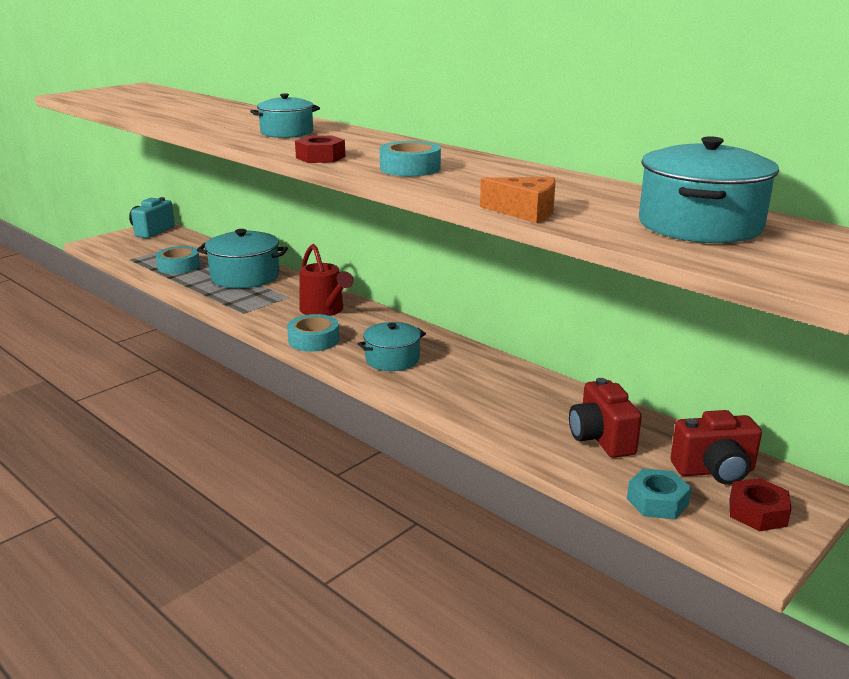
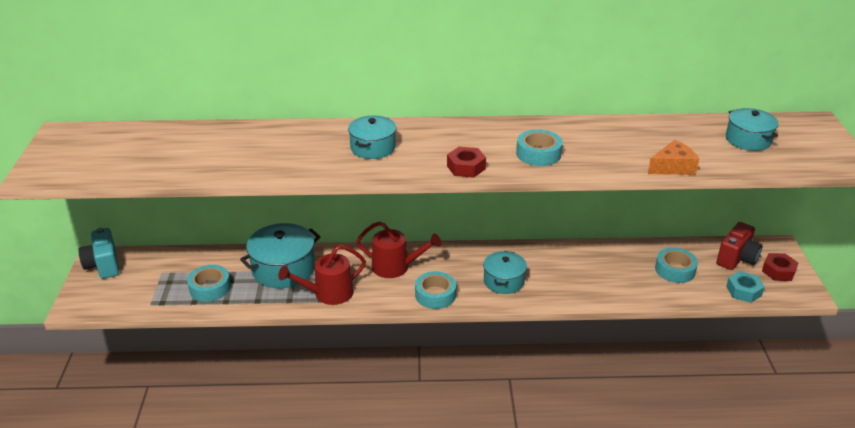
camera: 45 degrees left, 10 degrees up
red camera [569,378,642,458] -> turquoise tape [655,247,698,283]
turquoise pot [639,136,779,243] -> turquoise pot [726,108,779,151], size x0.64
none -> red watering can [278,245,366,305]

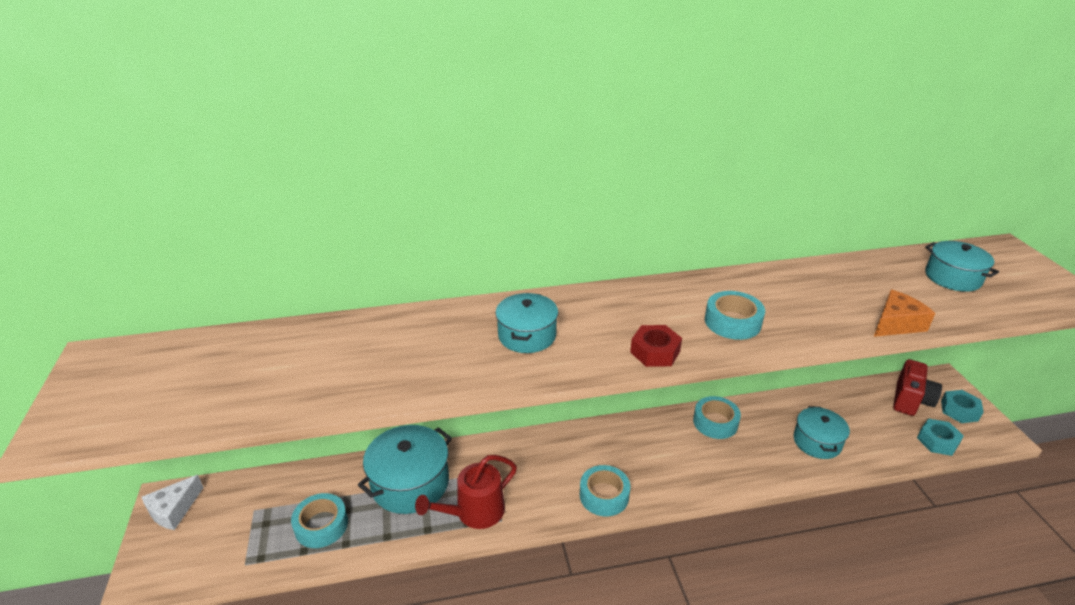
camera: 10 degrees left, 0 degrees up
turquoise camera [78,228,119,279] -> white cheese [142,475,204,530]
red watering can [356,221,441,278] -> none
turquoise pot [483,251,527,294] -> turquoise pot moved to [793,406,850,459]
turquoise tape [655,247,698,283] -> turquoise tape moved to [693,396,741,439]
red nut [762,253,798,281] -> turquoise nut [941,390,984,423]

